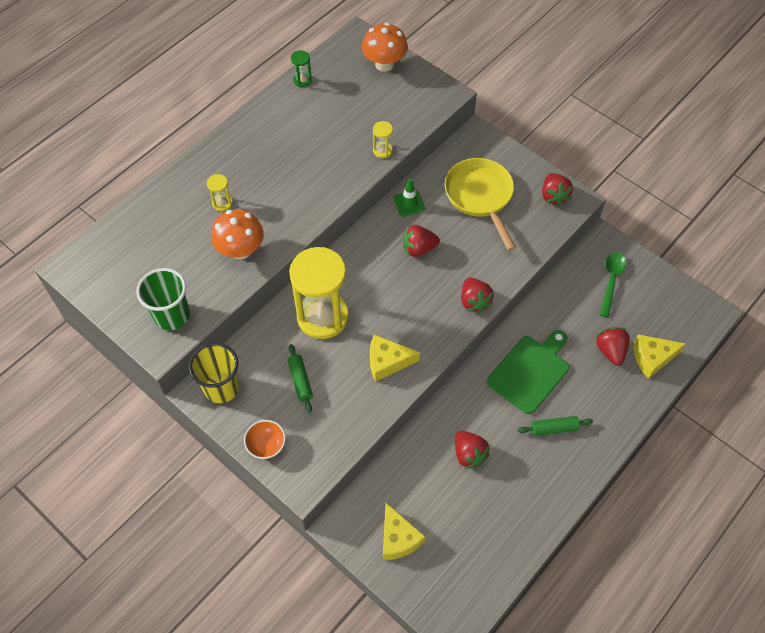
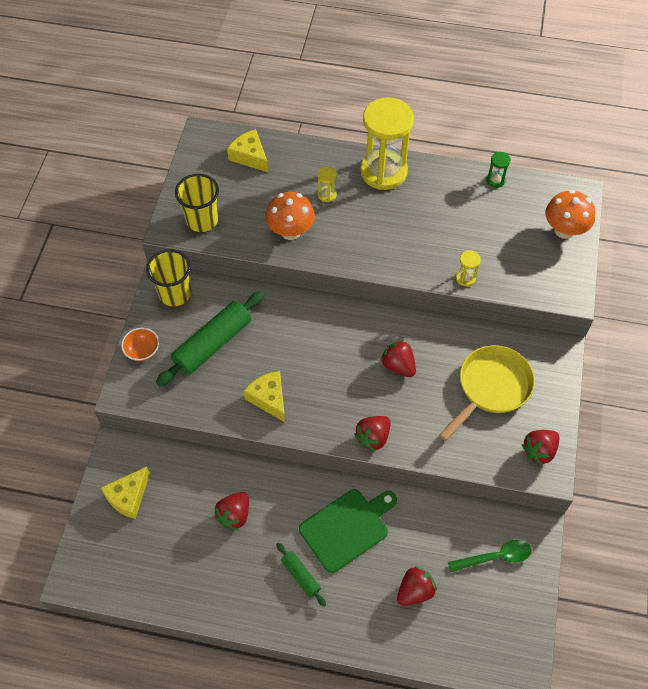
camera: 60 degrees right, 0 degrees up
green cup [136,268,190,330] -> yellow cup [175,174,219,232]
green rolling pin [288,344,313,413] -> green rolling pin [156,291,264,386], size x1.98
yellow hourglass [289,247,349,339] -> yellow hourglass moved to [360,97,414,190]
green traffic cone [393,179,425,217] -> none
green cutting board [487,330,569,414] -> green cutting board turned 45 degrees counterclockwise [299,489,397,573]
yellow cheese [634,334,686,379] -> yellow cheese moved to [227,129,268,172]

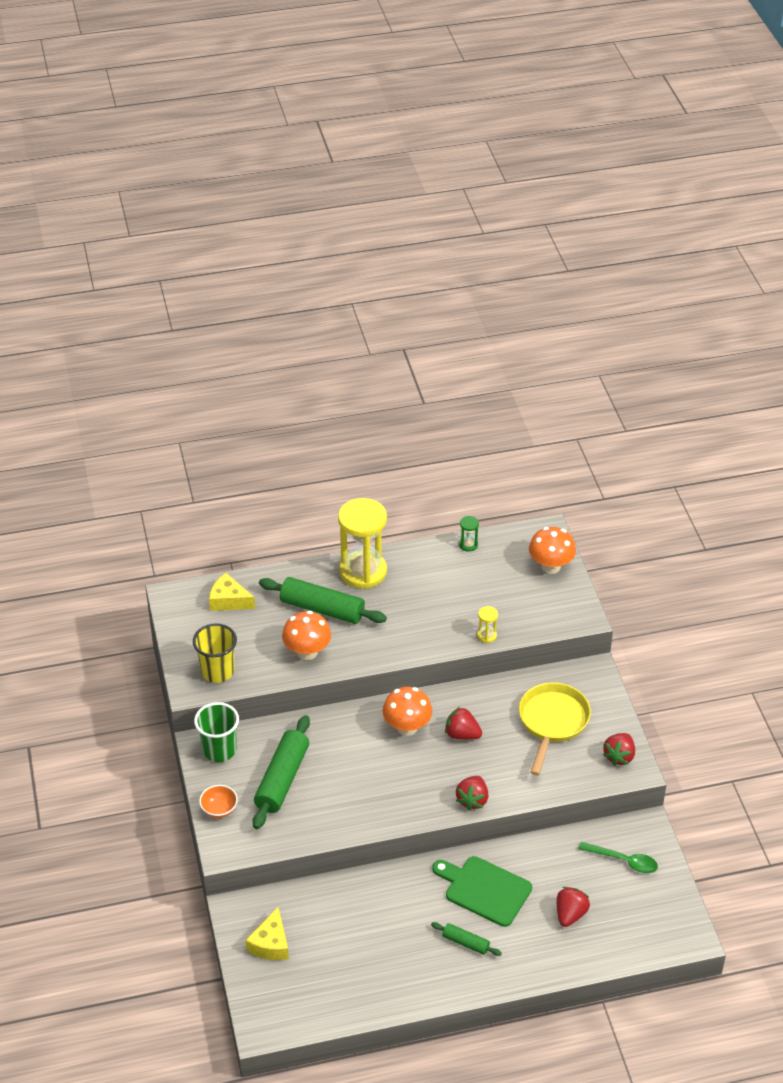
camera: 25 degrees left, 15 degrees down
yellow cup [146,249,191,306] -> green cup [194,702,239,762]
red strawberry [214,492,249,530] -> none
yellow cheese [243,371,285,422] -> none
green cutting board [299,489,397,573] -> green cutting board turned 90 degrees counterclockwise [432,856,532,927]
yellow hourglass [317,166,337,202] -> green rolling pin [259,577,387,624]
green spoon [448,539,532,572] -> green spoon turned 60 degrees clockwise [578,842,658,873]
none -> orange mushroom [383,687,432,736]

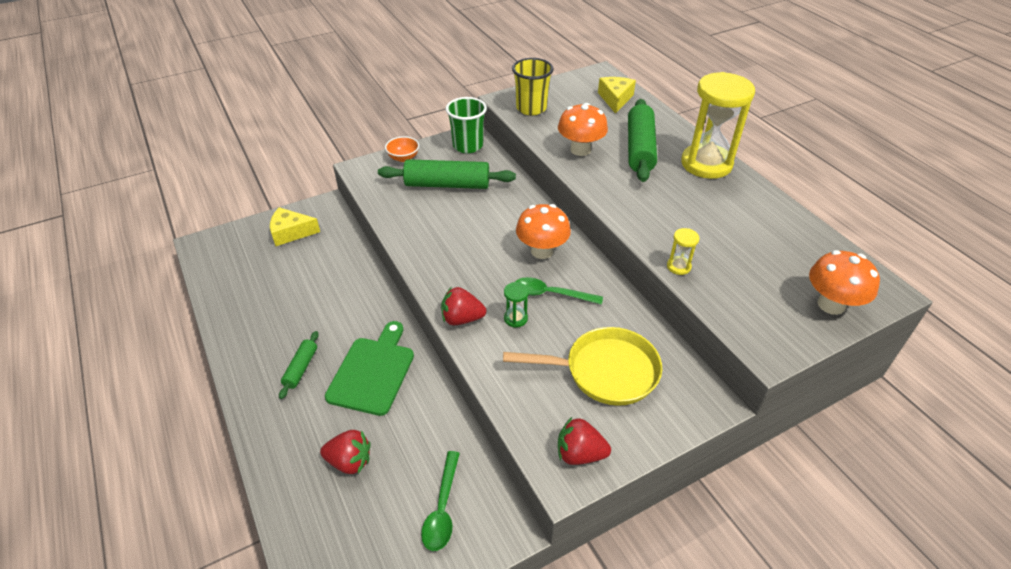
camera: 75 degrees right, 0 degrees up
red strawberry [445,707,482,740] -> green spoon [515,277,603,305]
green hourglass [459,516,479,552] -> green hourglass moved to [504,282,529,328]

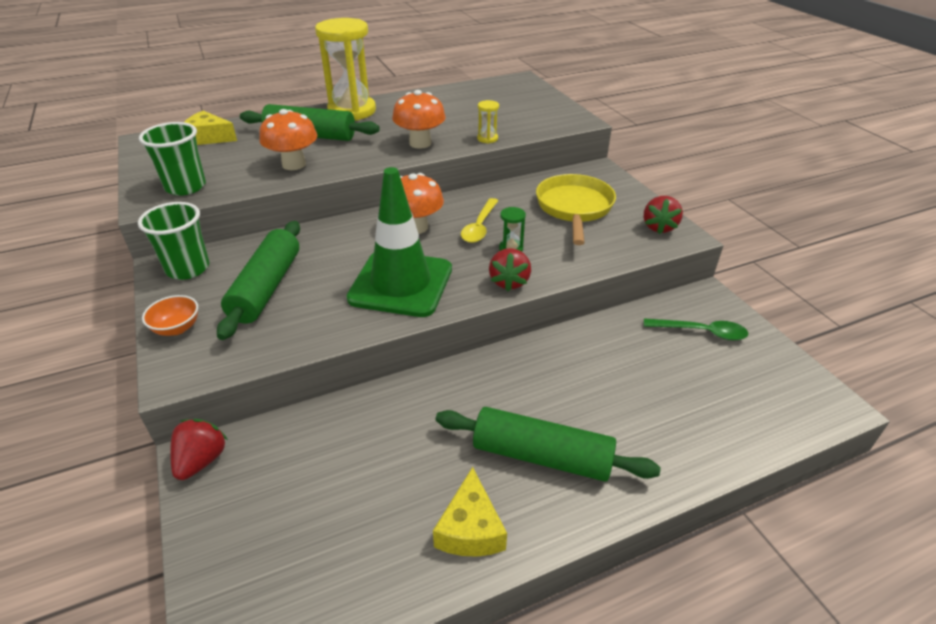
camera: 85 degrees left, 5 degrees down
yellow cheese [270,207,320,246] -> yellow cheese moved to [433,467,507,557]
green rolling pin [279,331,319,399] -> green rolling pin [436,407,661,482], size x1.98
red strawberry [320,430,371,474] -> red strawberry moved to [170,419,228,480]
green cutting board [325,321,414,416] -> none
yellow cup [512,58,554,115] -> green cup [139,122,206,196]
green spoon [515,277,603,305] -> yellow spoon [461,198,498,243]
orange mushroom [809,250,880,315] -> orange mushroom moved to [392,90,446,149]
none -> green traffic cone [346,167,452,317]

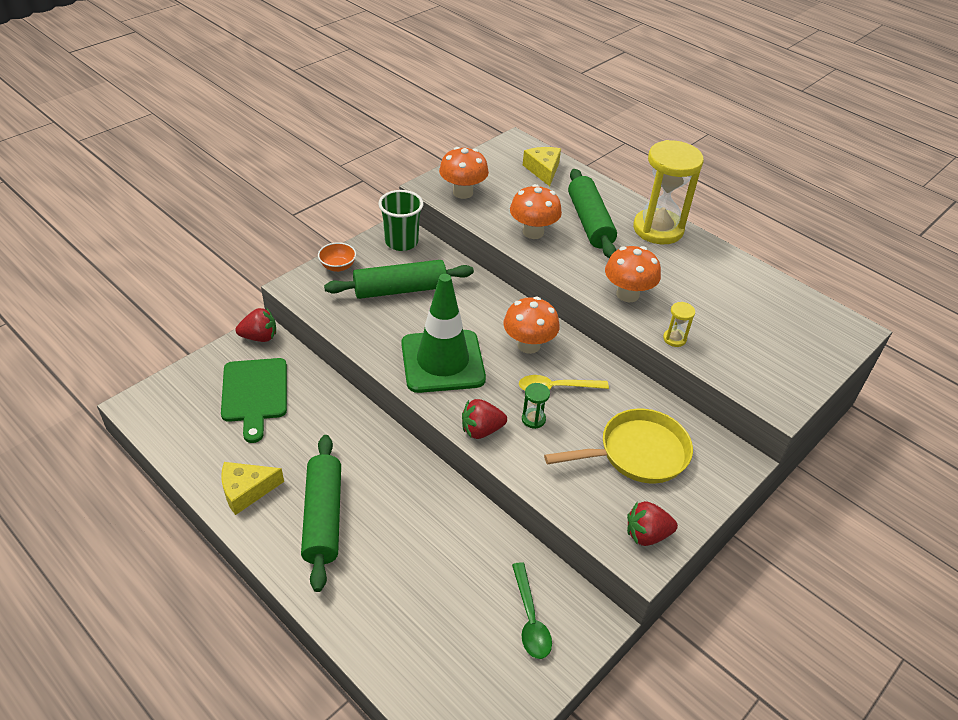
camera: 65 degrees right, 5 degrees up
green cup [139,122,206,196] -> orange mushroom [439,147,489,199]
none -> green cutting board [221,358,287,443]

